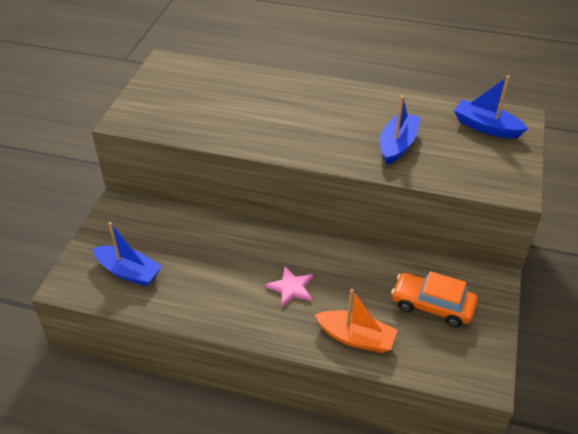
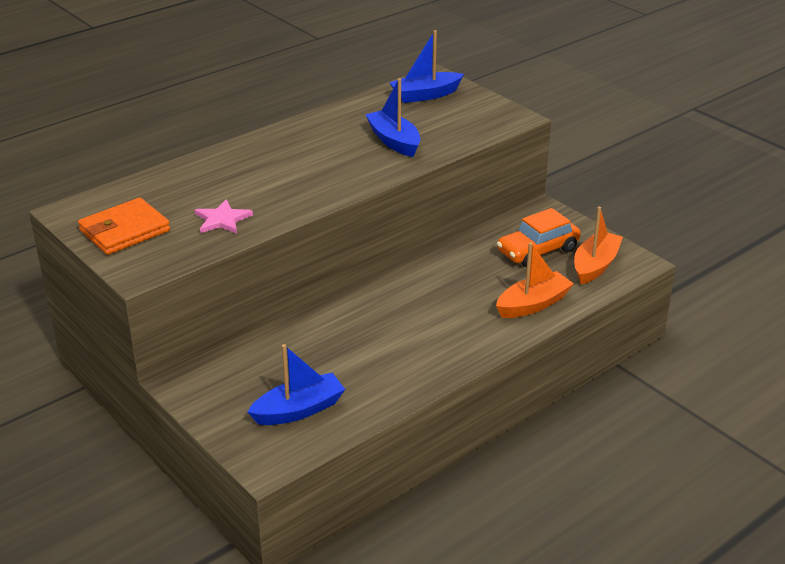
camera: 55 degrees left, 10 degrees down
pink star [265,267,313,307] -> pink star moved to [195,199,253,234]
none -> orange wallet [78,198,170,255]
none -> orange boat [574,207,623,285]

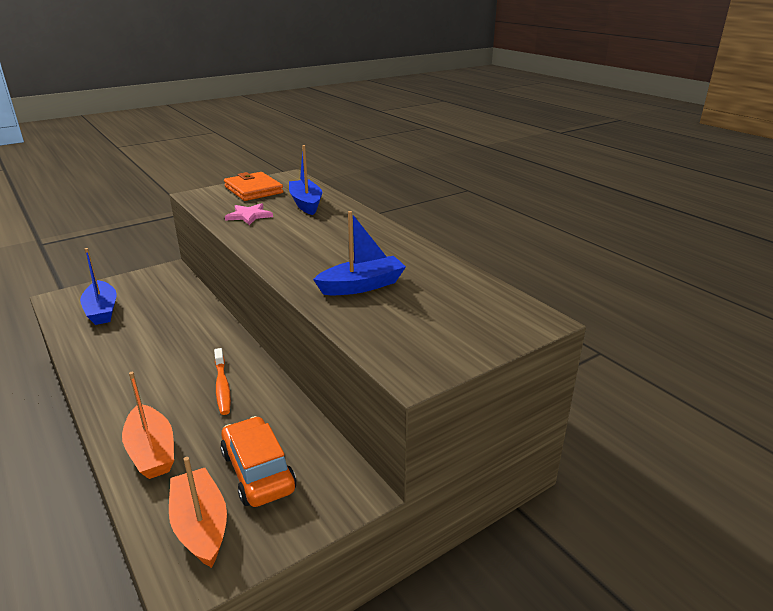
camera: 95 degrees right, 5 degrees down
blue boat [389,30,464,103] -> blue boat moved to [289,145,322,215]
orange boat [574,207,623,285] -> orange boat turned 150 degrees counterclockwise [169,457,227,568]
none -> orange toothbrush [214,348,231,415]

